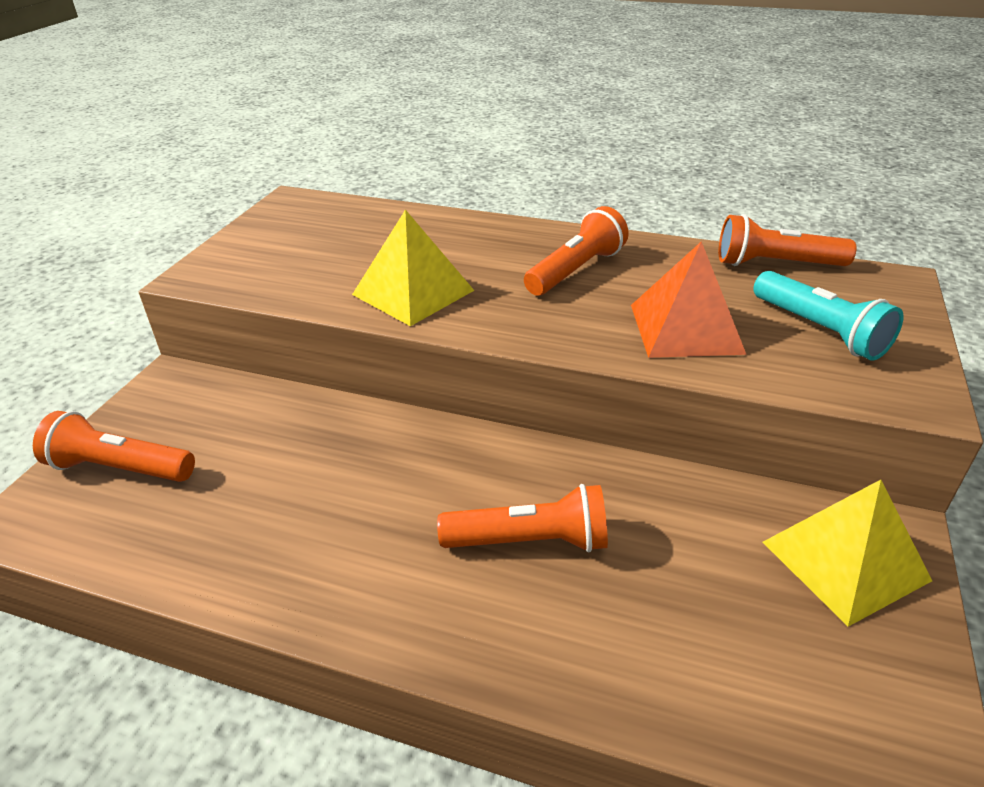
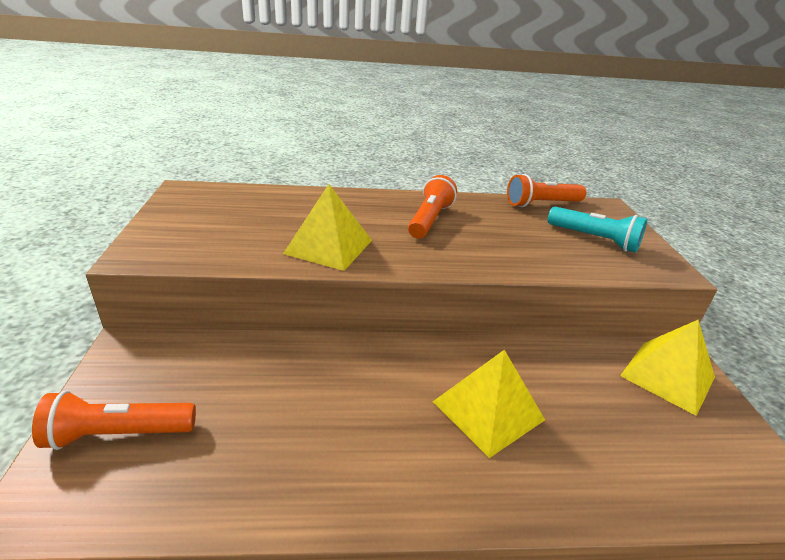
camera: 25 degrees left, 5 degrees down
orange flashlight [437,484,608,552] -> yellow pyramid [433,350,545,458]
orange pyramid [631,241,747,358] -> none

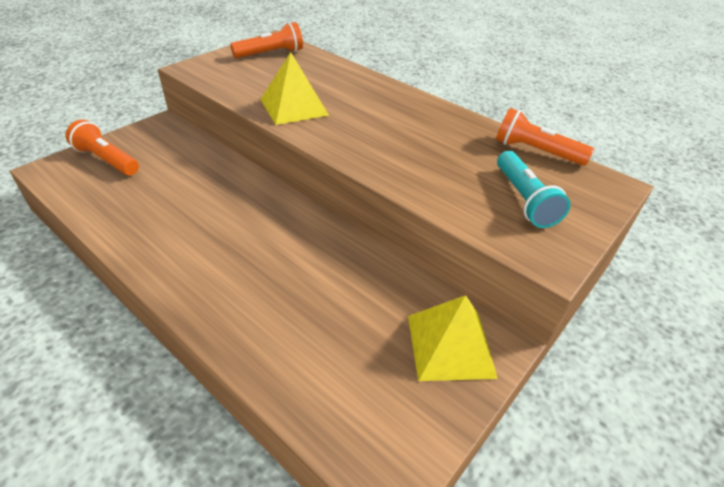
camera: 45 degrees right, 10 degrees up
orange flashlight [408,175,457,239] -> orange flashlight moved to [230,22,303,58]
yellow pyramid [433,350,545,458] -> none

